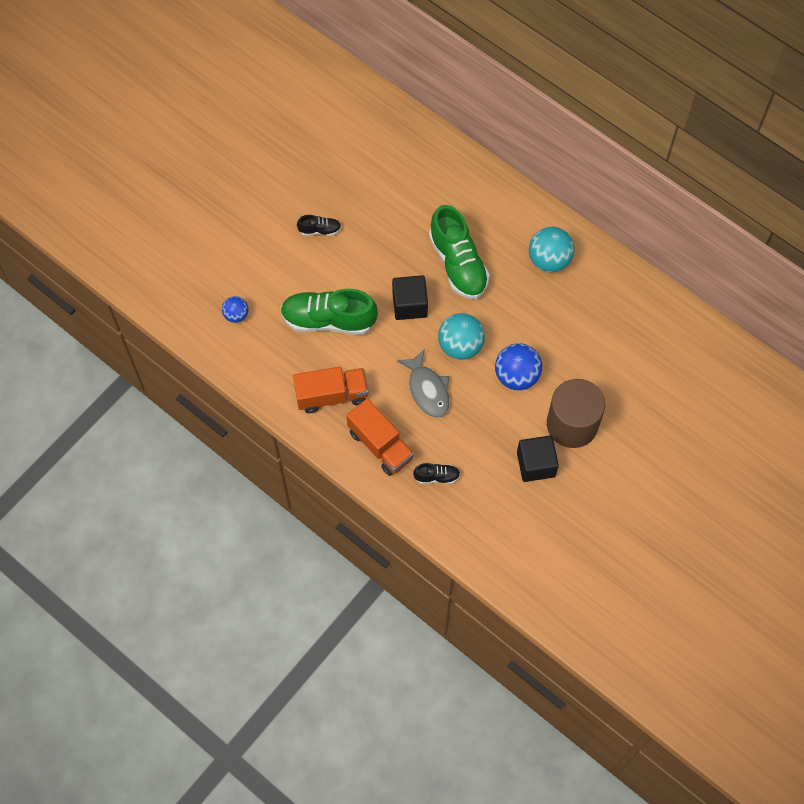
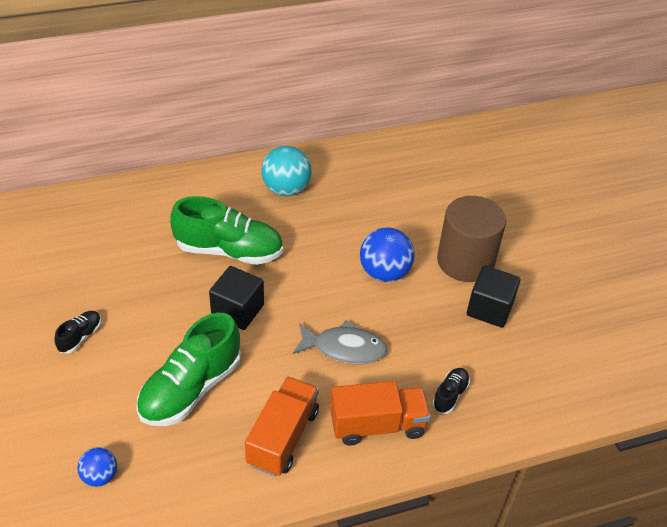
camera: 60 degrees left, 20 degrees down
turquoise ball [438,313,485,360] -> none

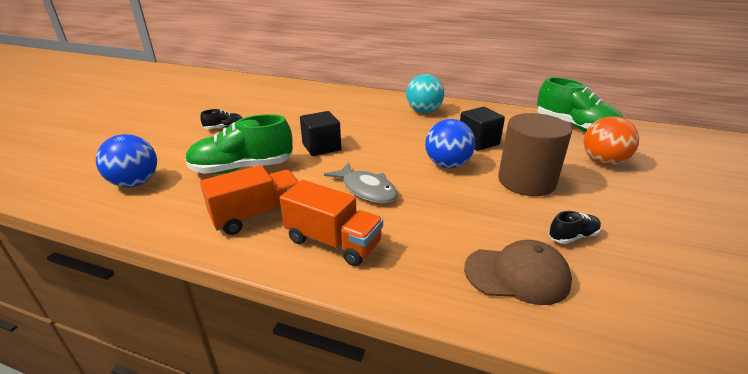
camera: 40 degrees right, 15 degrees down
blue ball [77,447,117,487] -> blue ball [96,134,157,187], size x1.74
green shoe [170,196,283,265] -> green shoe moved to [537,77,623,132]
black shoe [432,368,470,414] -> black shoe moved to [548,211,601,244]
black cube [467,265,521,328] -> black cube moved to [460,107,505,151]
none -> brown cap [464,240,572,305]
none -> orange ball [584,116,639,165]

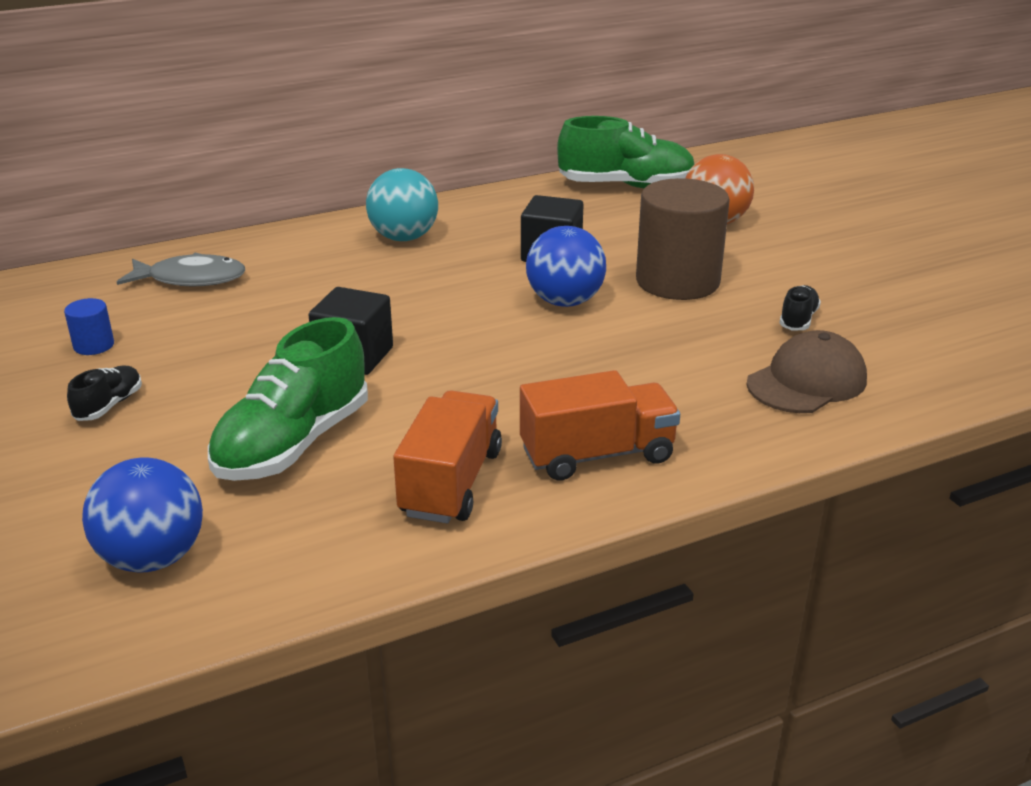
camera: 45 degrees left, 0 degrees up
grey fish [324,163,398,203] -> grey fish moved to [117,252,245,287]
none -> blue cylinder [64,298,114,355]

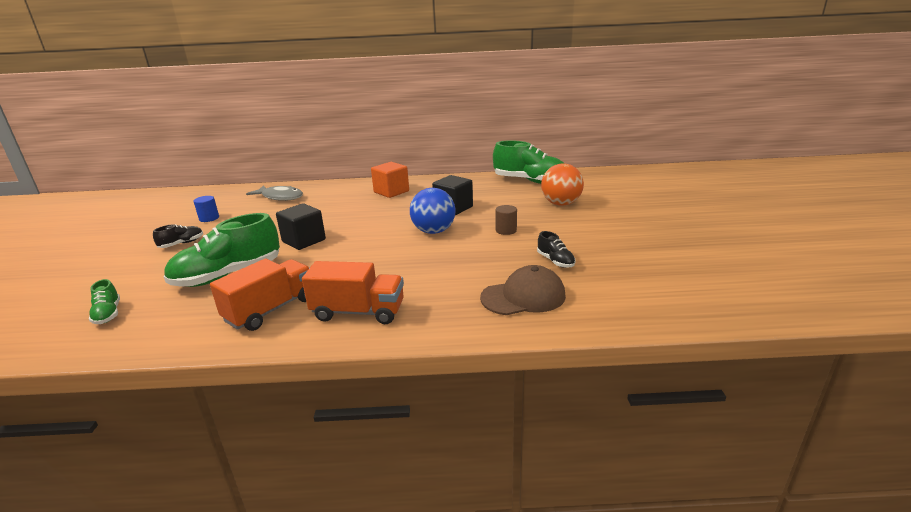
camera: 25 degrees right, 5 degrees down
blue ball [82,458,203,573] -> green shoe [89,279,120,324]
turquoise ball [366,168,438,241] -> orange cube [371,162,409,198]
brown cylinder [636,178,730,300] -> brown cylinder [495,205,517,235], size x0.42
black shoe [779,285,821,331] -> black shoe turned 105 degrees clockwise [537,231,576,268]

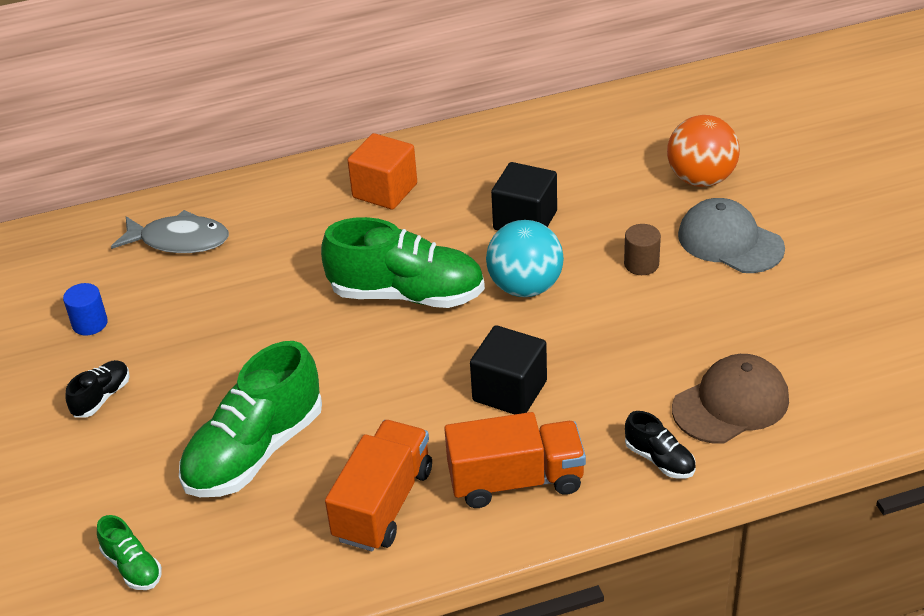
camera: 15 degrees left, 15 degrees up
black cube [276,203,326,250] -> black cube moved to [470,325,547,414]
blue ball [410,188,455,234] -> turquoise ball [486,220,564,297]
green shoe [493,140,565,184] -> green shoe moved to [321,217,485,308]
black shoe [537,231,576,268] -> black shoe moved to [625,411,696,479]
none -> grey cap [678,198,785,273]

